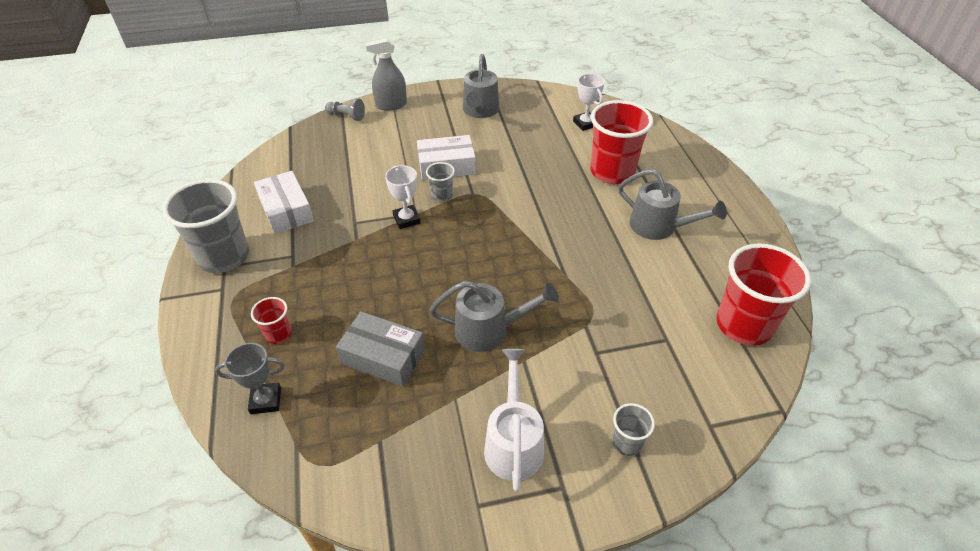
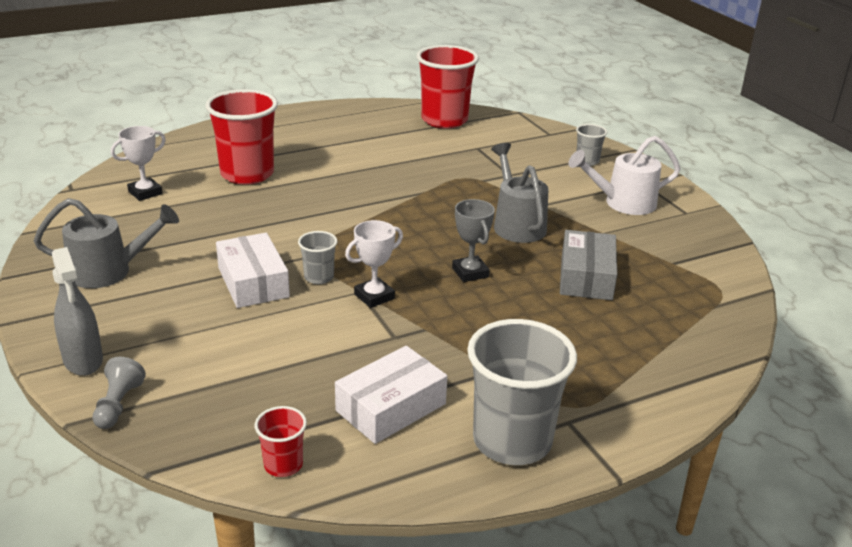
camera: 105 degrees left, 15 degrees down
grey trophy [215,343,285,414] -> grey trophy moved to [452,199,495,282]
red cup [251,297,292,344] -> red cup moved to [255,406,307,477]
grey watering can [618,169,727,240] -> none

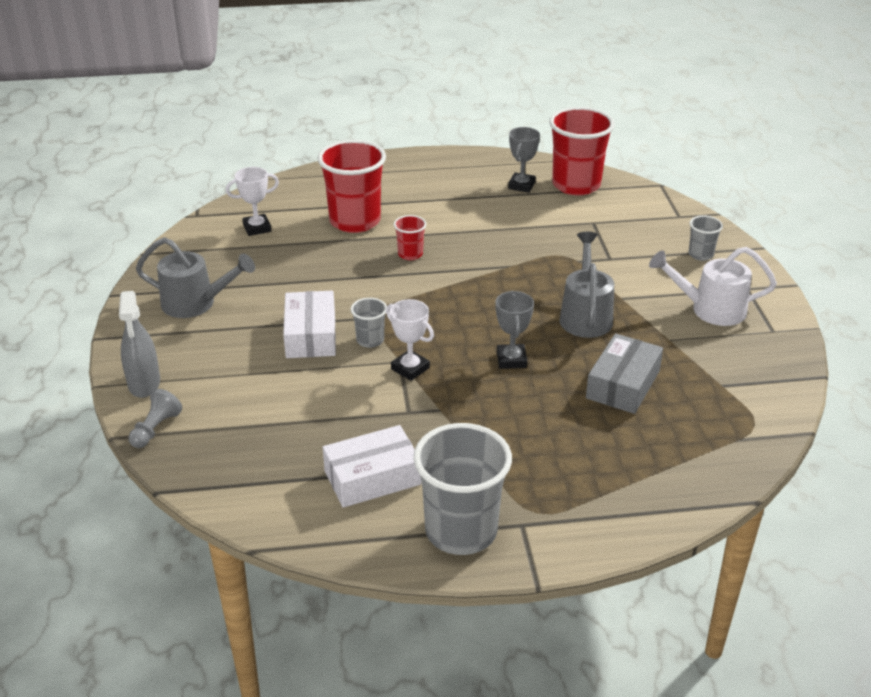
camera: 20 degrees right, 5 degrees up
red cup [255,406,307,477] -> red cup moved to [394,215,427,260]
white trophy [345,220,403,308] -> white trophy turned 60 degrees clockwise [386,299,434,381]
none -> grey trophy [508,127,540,193]

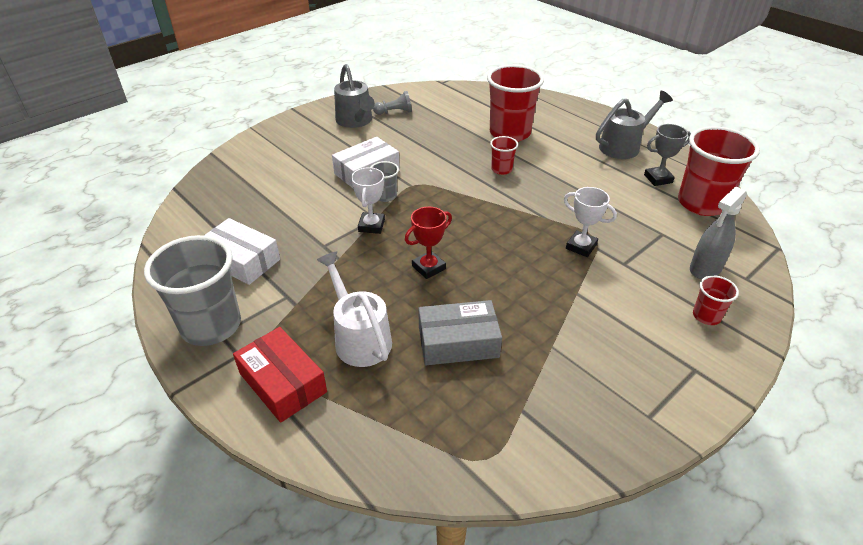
camera: 55 degrees right, 5 degrees up
grey spray bottle [119,291,160,398] -> grey spray bottle moved to [690,187,747,279]
grey pawn [129,389,182,448] -> grey pawn moved to [373,91,412,115]
white trophy [226,167,279,236] -> white trophy moved to [564,187,617,257]
grey trophy [496,291,534,369] -> red trophy [405,207,452,279]
grey watering can [559,232,614,338] -> grey watering can moved to [596,91,673,159]
white watering can [649,247,777,326] -> white watering can moved to [317,252,392,367]
grey cup [689,215,723,261] -> red cup [693,275,739,325]
none -> red box [233,327,327,423]

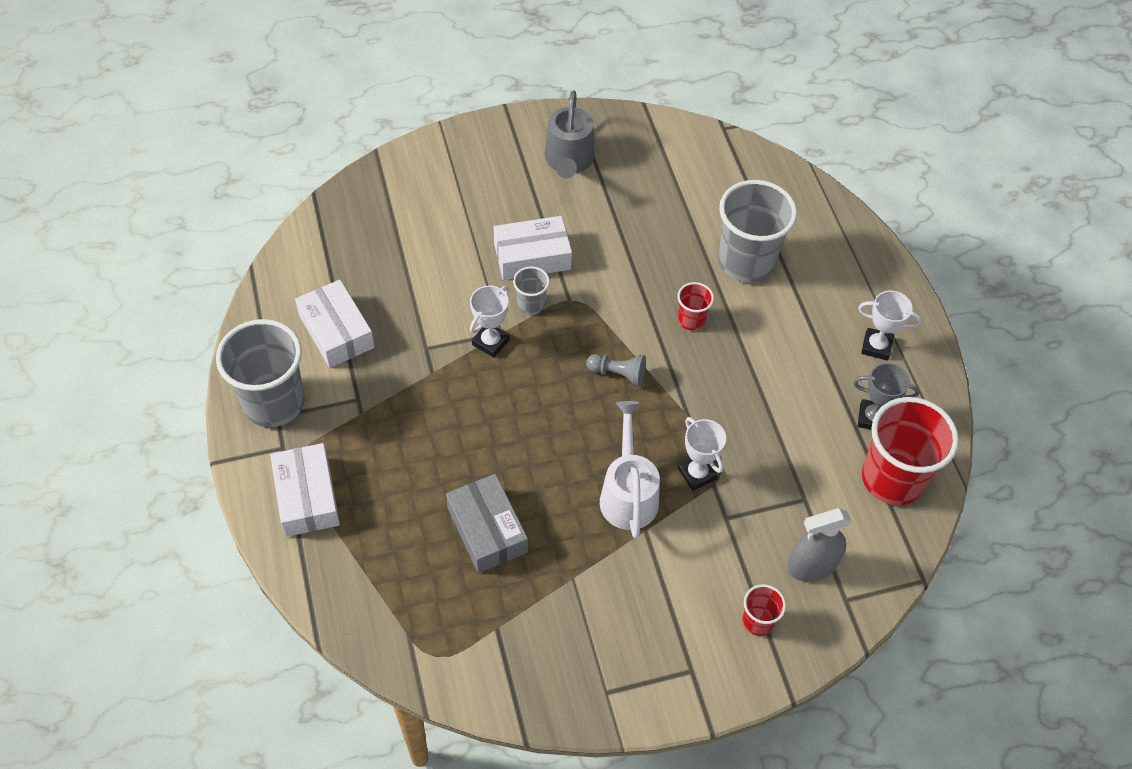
camera: 25 degrees right, 15 degrees up
red box [233,327,327,423] -> white box [270,443,340,537]
white watering can [317,252,392,367] -> white watering can moved to [600,401,660,539]
grey pawn [373,91,412,115] -> grey pawn moved to [586,354,646,387]
red trophy [405,207,452,279] -> none
grey box [418,300,502,365] -> grey box turned 45 degrees clockwise [446,474,528,573]
red cup [487,65,544,142] -> grey cup [718,180,797,283]
grey watering can [596,91,673,159] -> white trophy [858,290,922,360]

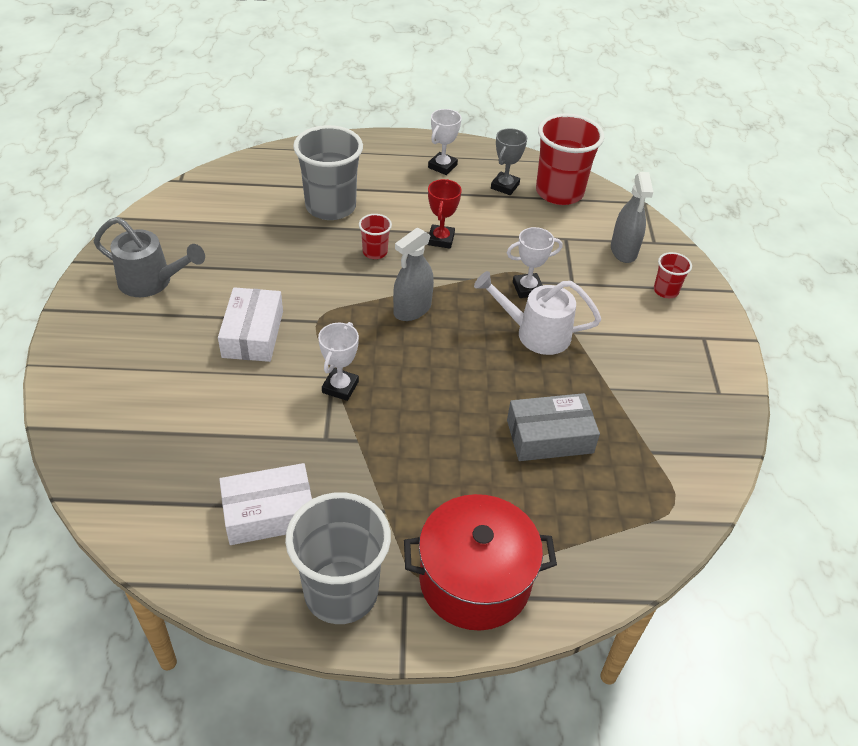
camera: 75 degrees left, 10 degrees down
white box [270,443,340,537] -> red pot [404,494,557,631]
white trophy [470,285,510,358] -> white trophy turned 60 degrees clockwise [318,322,359,401]
grey cup [513,266,550,315] -> none
grey pawn [586,354,646,387] -> grey spray bottle [393,227,434,321]
none -> red trophy [427,179,462,249]

